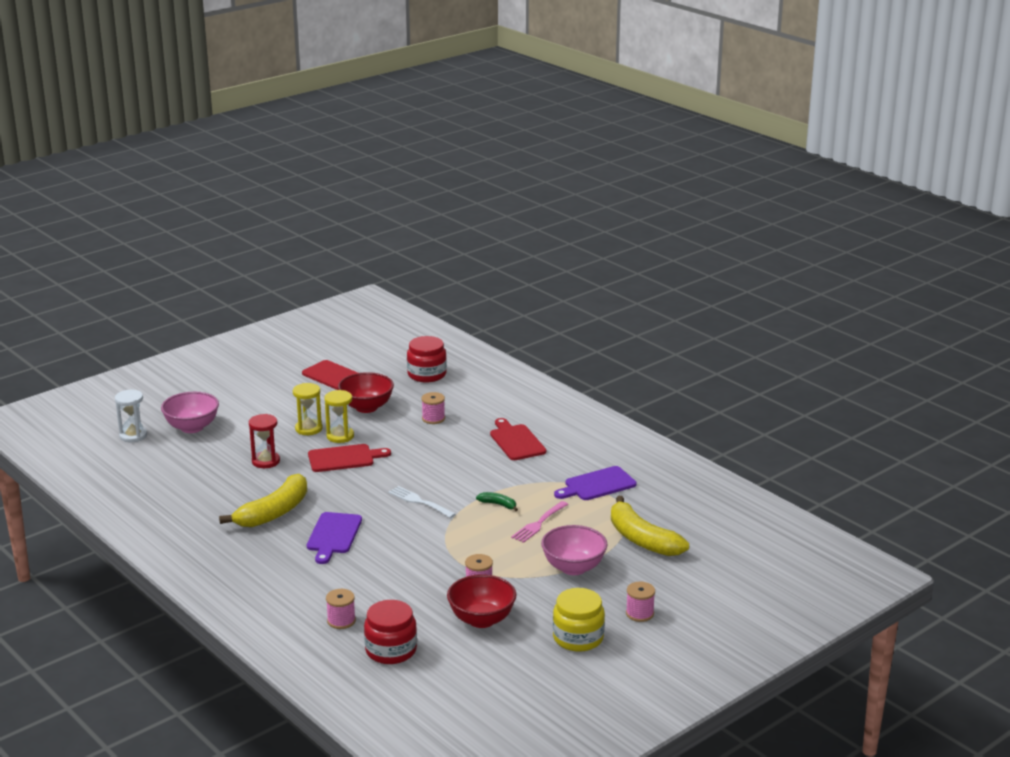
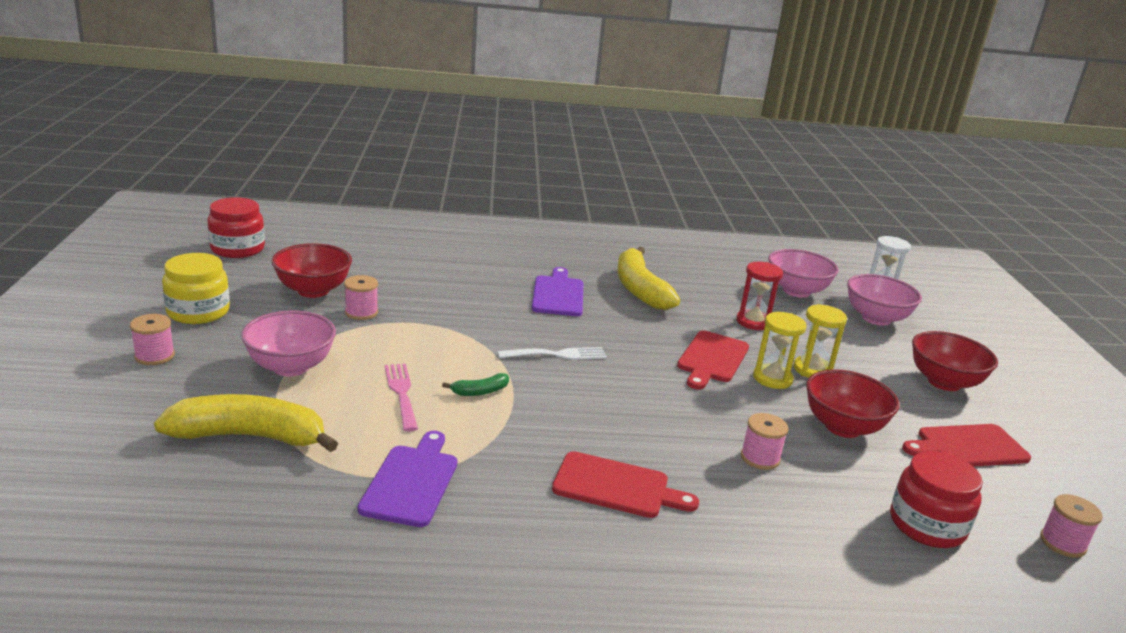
camera: 125 degrees right, 0 degrees up
purple cutting board [307,512,362,564] -> purple cutting board turned 45 degrees clockwise [532,267,583,316]
pink spool [326,589,356,629] -> pink spool moved to [1040,494,1103,558]
red jar [364,600,417,664] -> red jar moved to [207,197,265,258]
none -> pink bowl [768,249,838,298]
none -> red bowl [912,331,998,391]

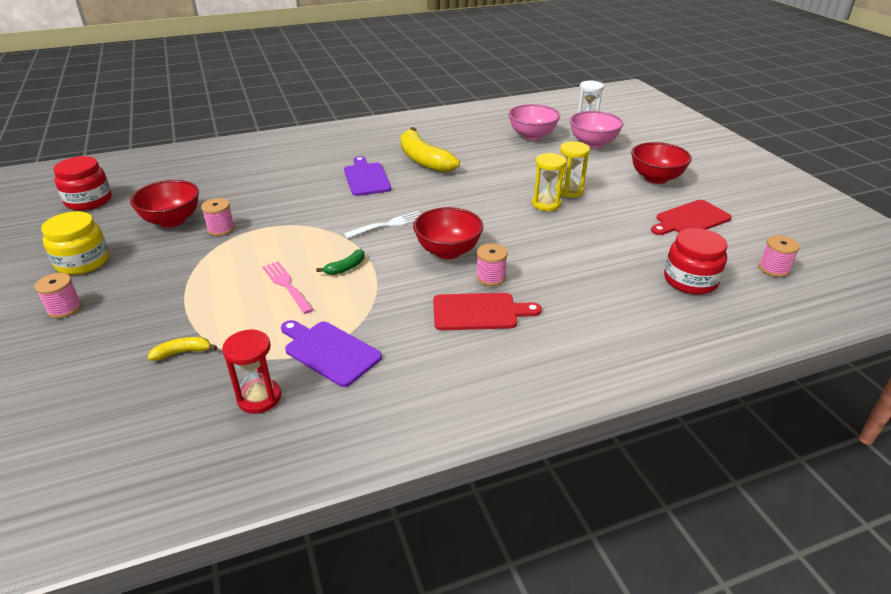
camera: 15 degrees left, 10 degrees up
yellow banana [154,394,338,452] -> yellow banana [148,337,217,361], size x0.44
pink bowl [241,311,336,376] -> none
purple cutting board [358,431,457,527] -> purple cutting board turned 45 degrees counterclockwise [281,320,382,387]
red cutting board [677,331,749,389] -> none
red hourglass [736,262,783,330] -> red hourglass moved to [222,329,281,414]
pink spool [741,413,788,470] -> pink spool moved to [476,244,508,286]
red bowl [806,369,899,438] -> red bowl moved to [413,207,483,259]

